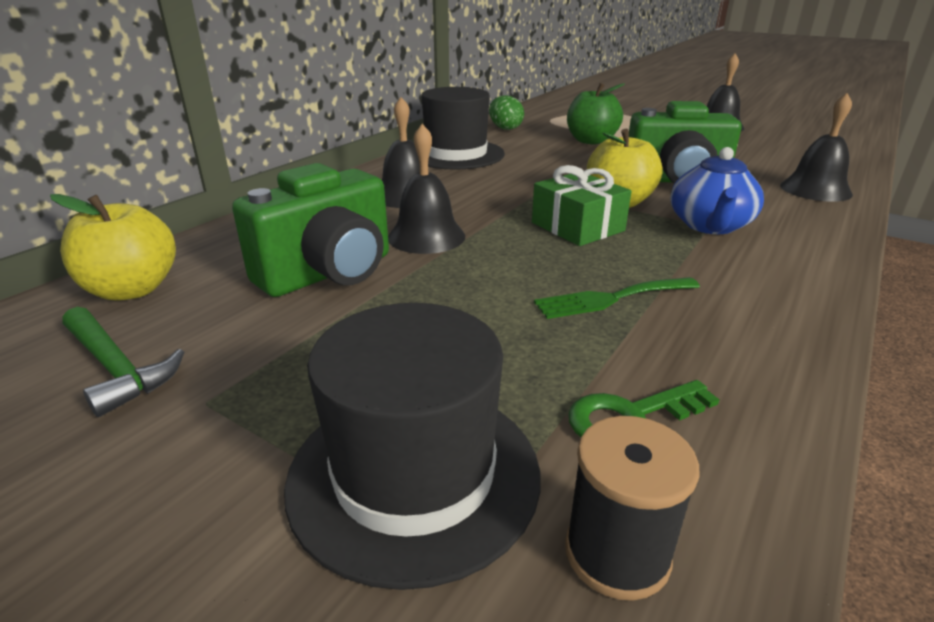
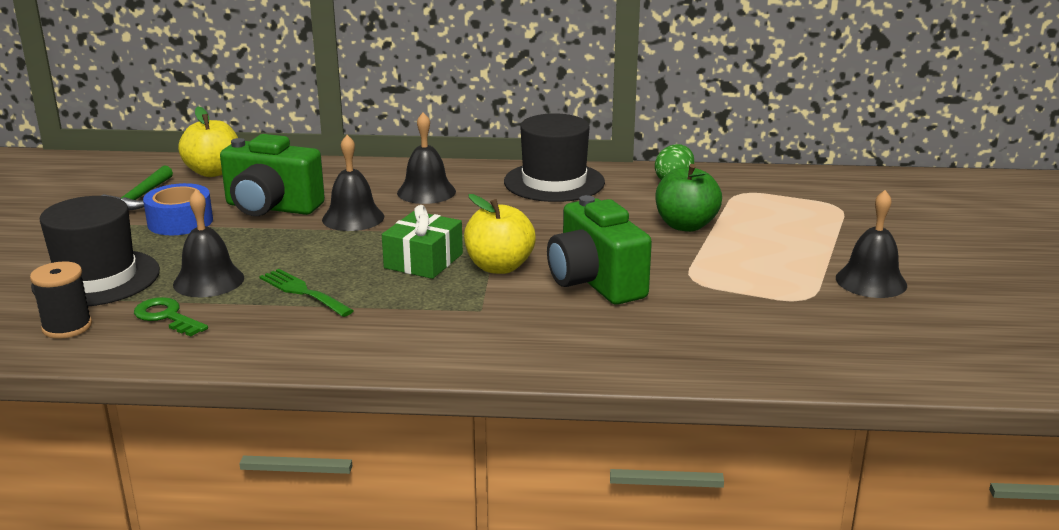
camera: 60 degrees right, 5 degrees down
blue teapot [671,147,764,234] -> none
black bell [780,93,853,202] -> black bell moved to [173,190,244,297]
none -> blue tape [143,183,213,235]

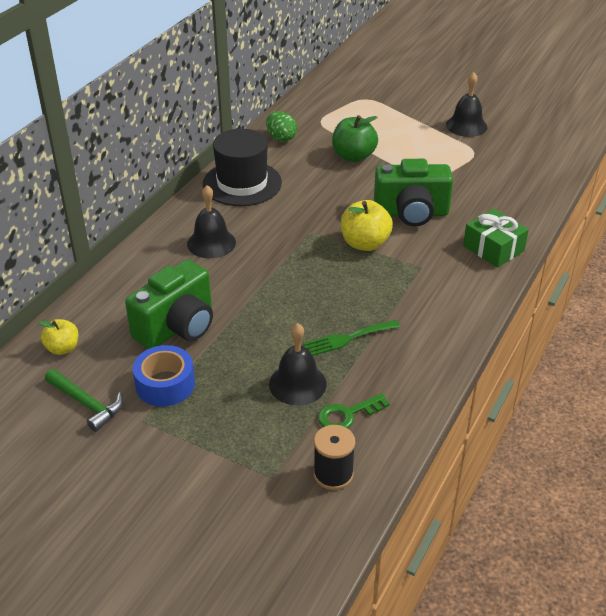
camera: 65 degrees left, 15 degrees up
black hat [31,196,160,306] -> none
yellow apple [178,106,238,177] -> yellow apple [39,319,78,355], size x0.63
black bell [322,135,384,231] -> none
green gift [382,205,463,279] -> green gift moved to [463,209,529,267]

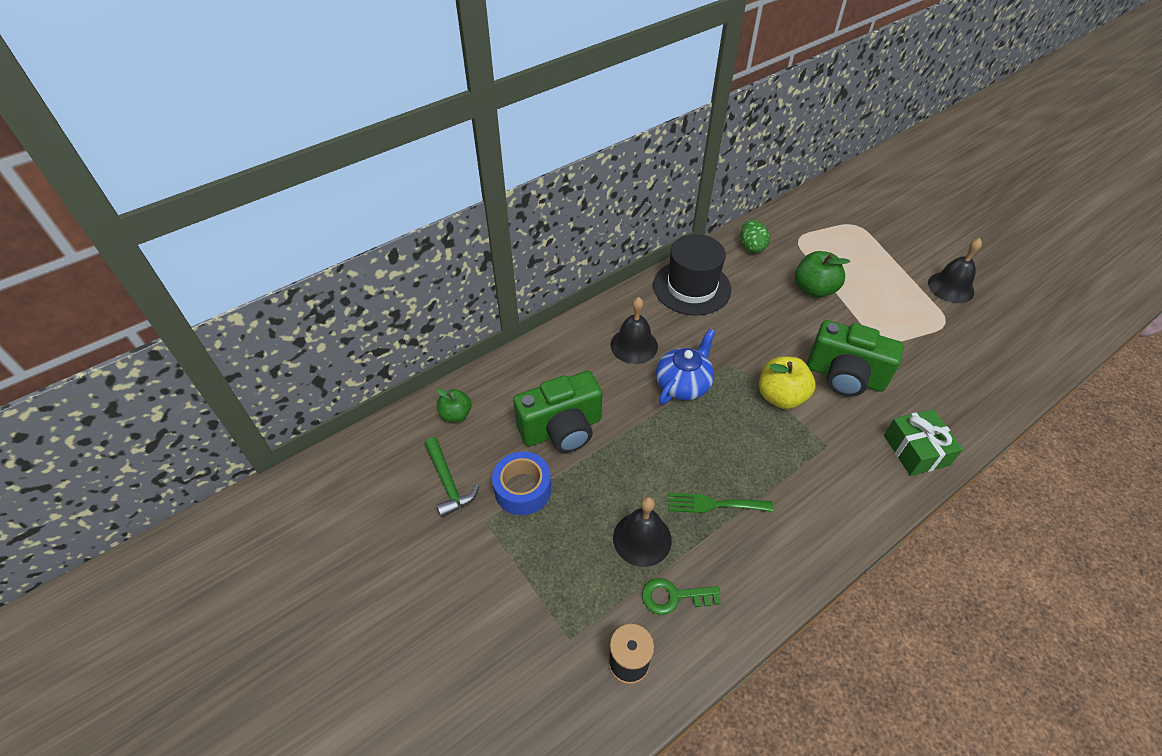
camera: 25 degrees right, 10 degrees up
yellow apple [39,319,78,355] -> green apple [436,389,472,422]
none -> blue teapot [656,329,715,405]

